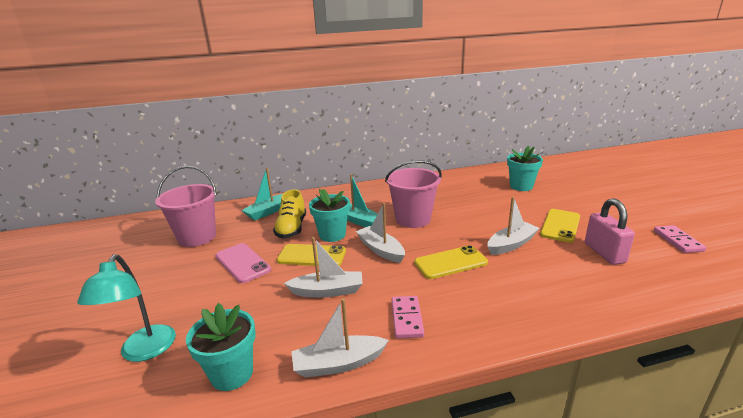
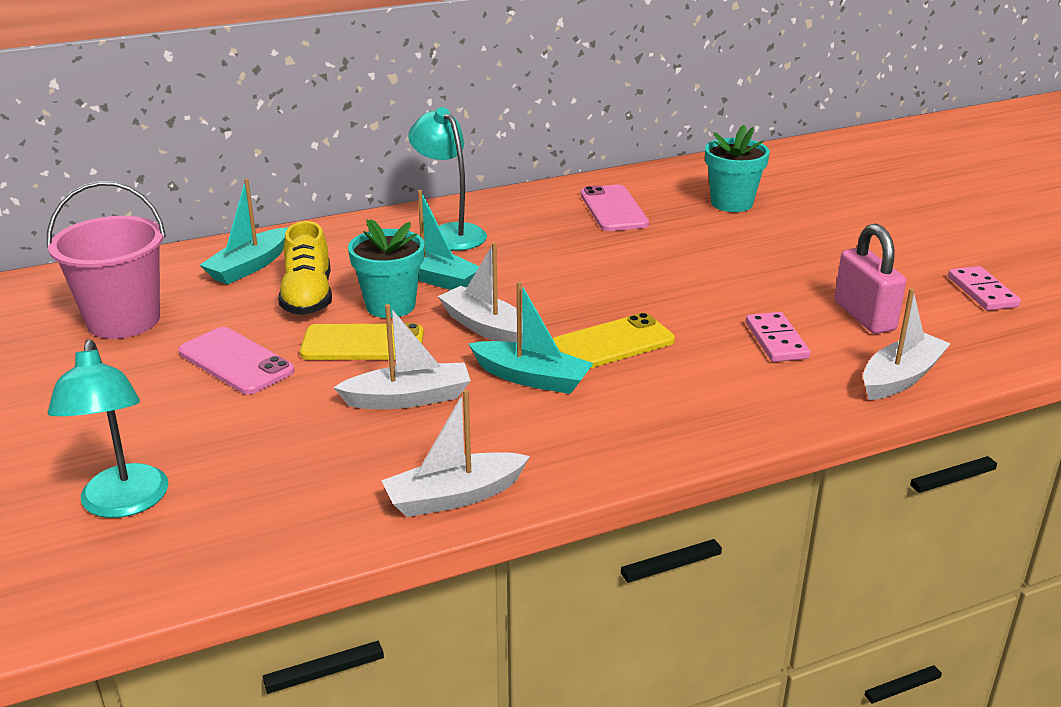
camera: 10 degrees left, 5 degrees up
turquoise flower pot [186,303,256,391] -> none
pink bucket [385,160,442,228] -> none
pink domino [392,296,424,339] -> pink domino moved to [746,312,810,362]
white boat [488,197,540,255] -> white boat moved to [863,288,951,400]
yellow phone [540,209,580,243] -> none
none -> turquoise lamp [408,107,487,251]
none -> turquoise boat [468,281,594,394]
none -> pink phone [580,185,649,231]

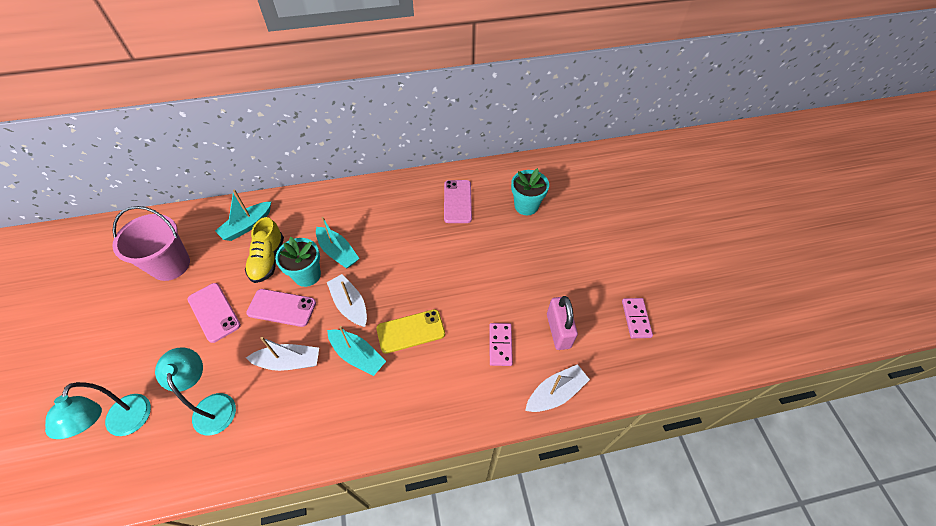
camera: 10 degrees right, 25 degrees up
yellow phone [300,323,424,360] -> pink phone [246,289,316,327]
white boat [381,390,530,517] -> none
turquoise lamp [408,107,487,251] -> turquoise lamp moved to [155,347,236,435]

